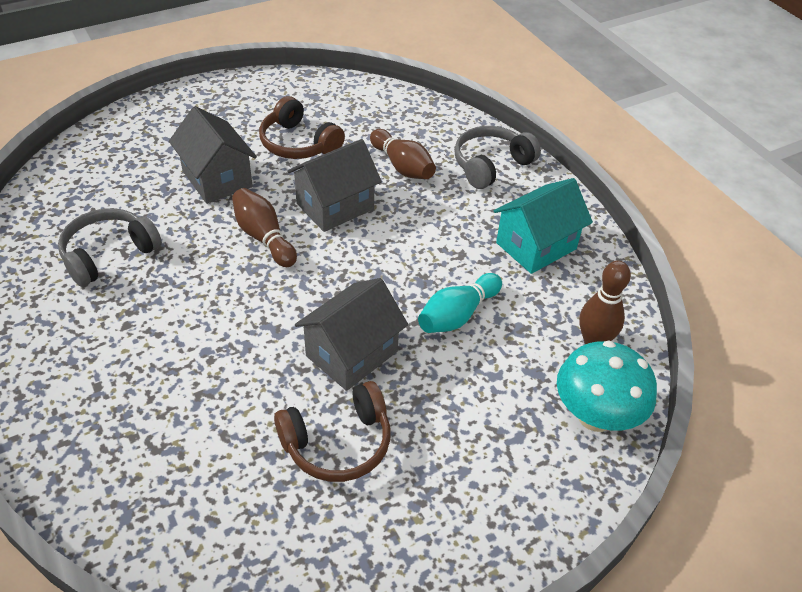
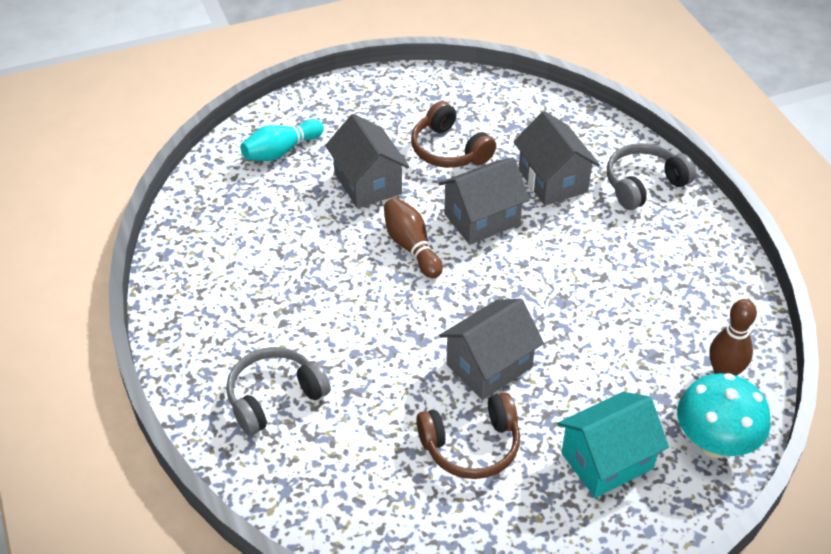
camera: 10 degrees right, 0 degrees up
grey headphones [58,208,162,287] -> grey headphones moved to [226,347,331,436]
brown bowling pin [370,129,436,179] -> grey house [513,111,600,206]
turquoise bowling pin [418,273,502,333] -> turquoise bowling pin moved to [240,119,324,161]
turquoise house [494,178,593,274] -> turquoise house moved to [557,392,669,498]

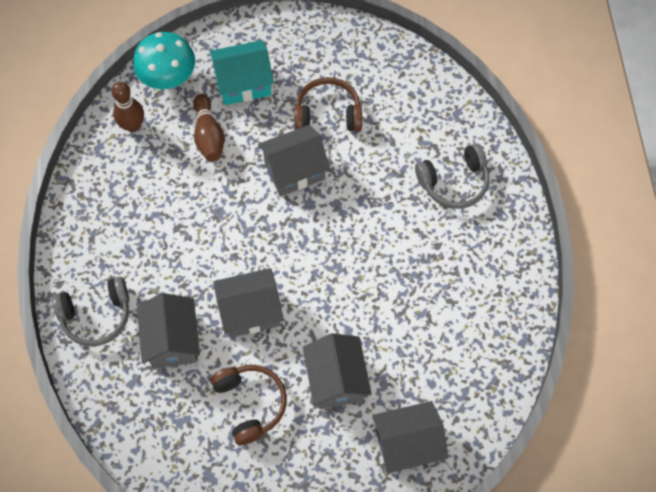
camera: 165 degrees left, 20 degrees up
turquoise bowling pin [240,119,324,161] -> grey house [372,401,448,473]
brown bowling pin [384,198,443,278] -> brown bowling pin moved to [193,94,225,162]

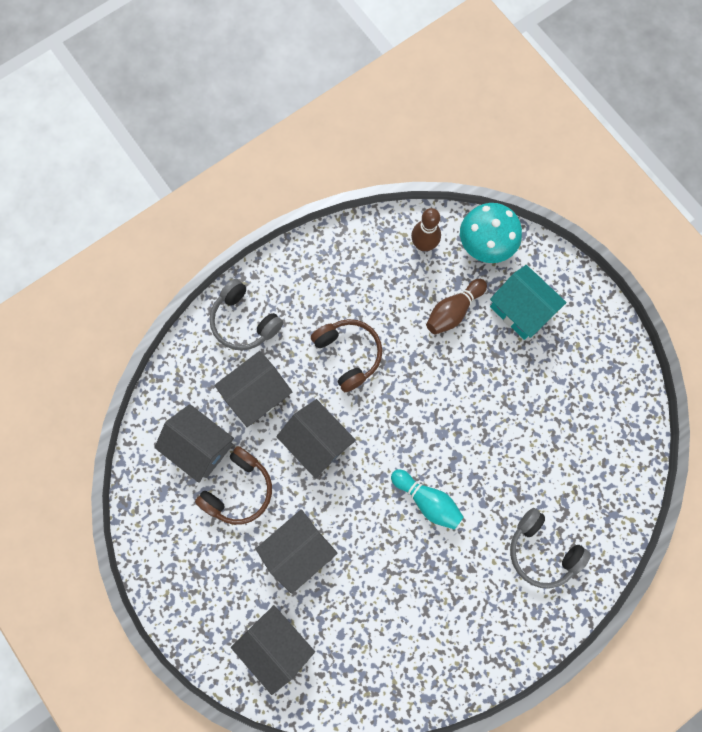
camera: 60 degrees right, 10 degrees up
grey house [258,125,330,196] -> grey house moved to [154,404,234,483]
brown headphones [294,77,362,131] -> brown headphones moved to [311,319,383,392]
none -> turquoise bowling pin [391,469,464,530]

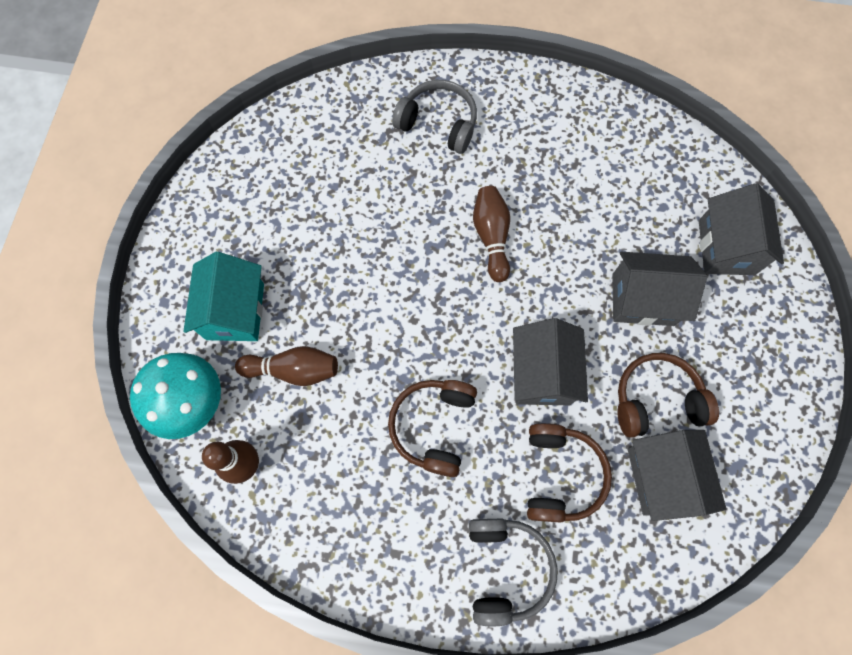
camera: 135 degrees left, 5 degrees down
grey house [215,351,292,427] -> brown headphones [527,423,612,522]
turquoise bowling pin [391,469,464,530] -> brown bowling pin [473,186,510,282]
grey headphones [510,508,591,588] -> grey headphones turned 60 degrees counterclockwise [392,80,477,154]

